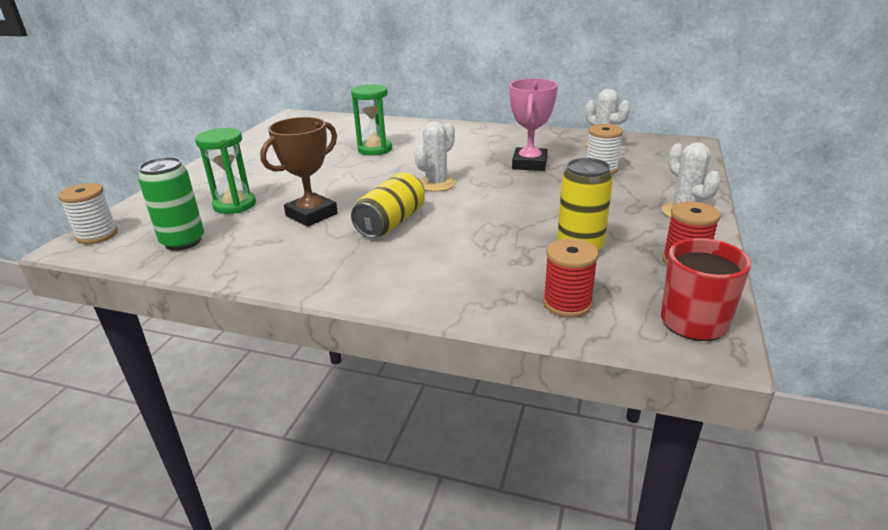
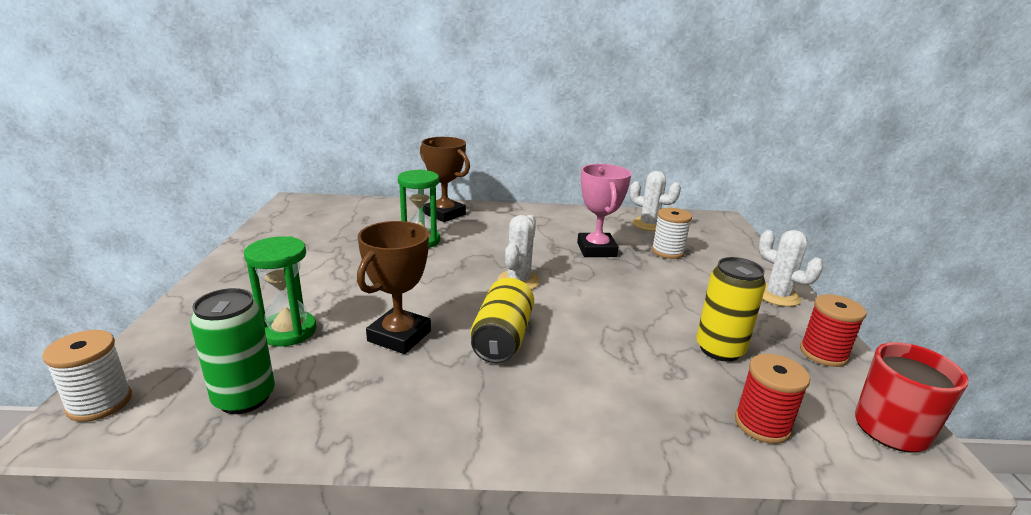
camera: 20 degrees left, 5 degrees down
none -> brown trophy [420,137,470,222]

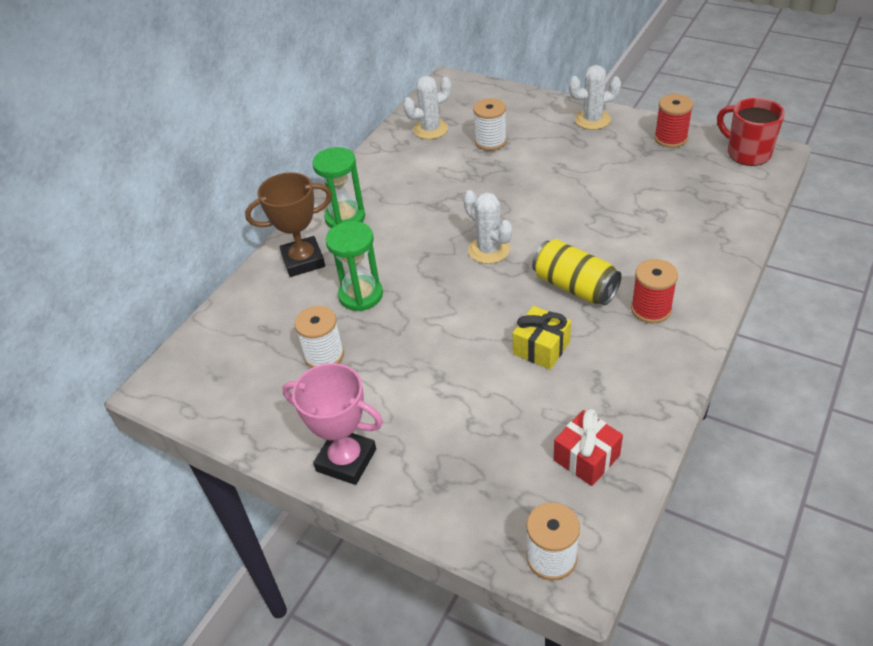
camera: 55 degrees left, 20 degrees up
green can [190,288,275,414] -> red gift [554,409,623,486]
green hourglass [244,236,317,346] -> green hourglass moved to [312,147,365,228]
brown trophy [357,221,431,354] -> yellow gift [513,306,571,370]
pink trophy [577,164,631,257] -> pink trophy moved to [282,363,383,485]
yellow can [696,257,766,362] -> none
red spool [735,354,810,444] -> red spool moved to [631,259,678,323]
none -> white spool [294,306,344,368]

